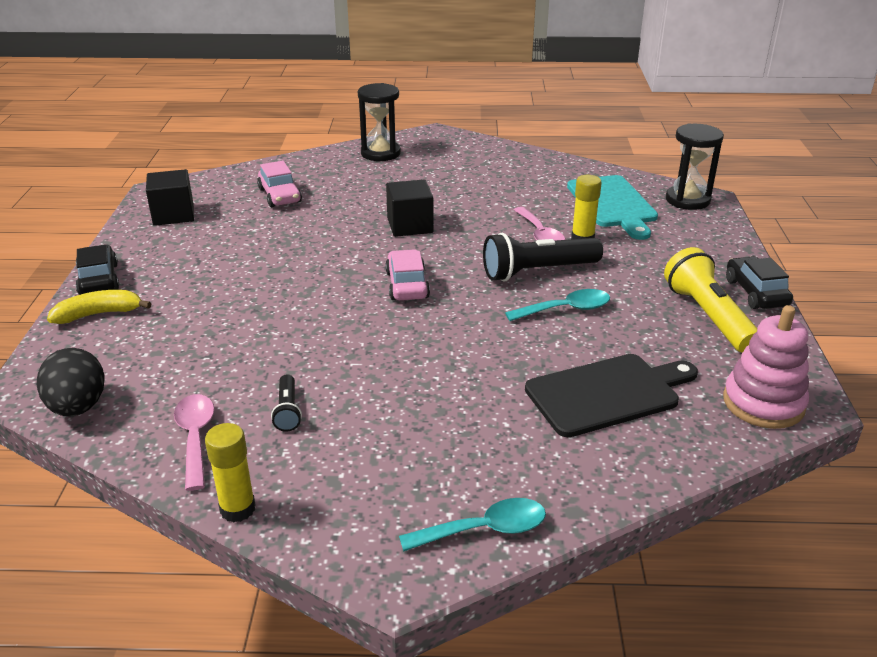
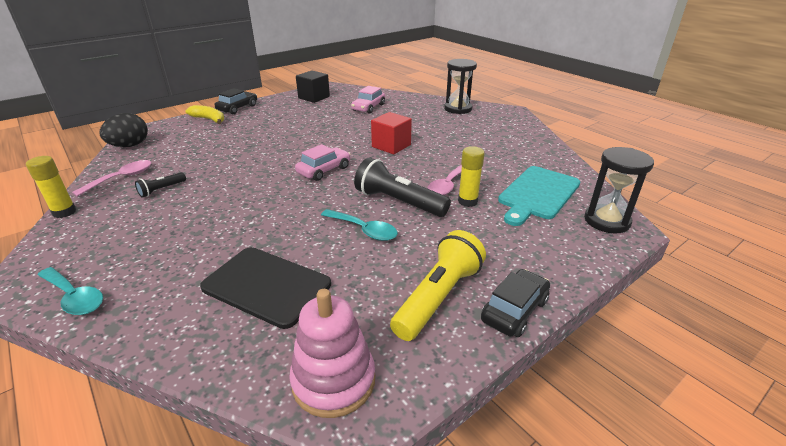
camera: 50 degrees right, 0 degrees up
black cube [386,179,434,237] -> red cube [371,112,412,154]

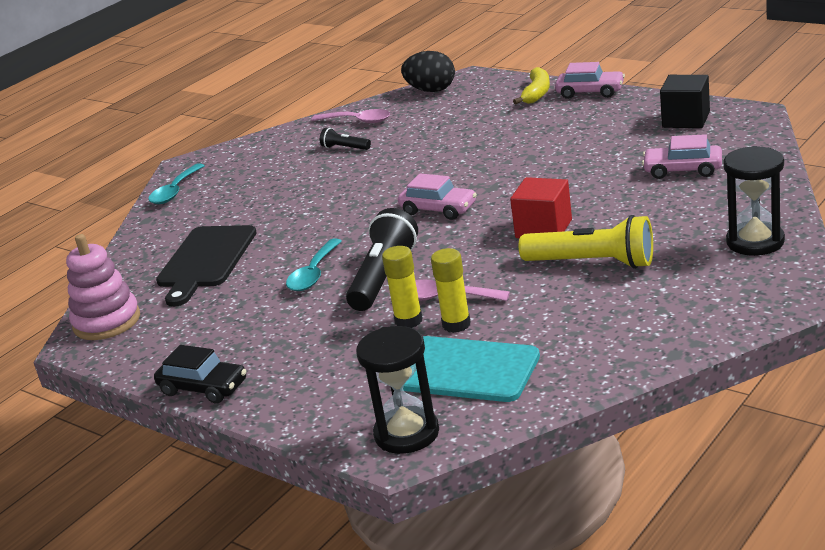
camera: 80 degrees right, 5 degrees down
yellow glue stick [26,156,76,218] -> yellow glue stick moved to [431,248,471,333]
black car [215,88,257,114] -> pink car [555,62,625,99]
yellow flashlight [390,230,486,341] -> yellow flashlight moved to [519,215,653,269]

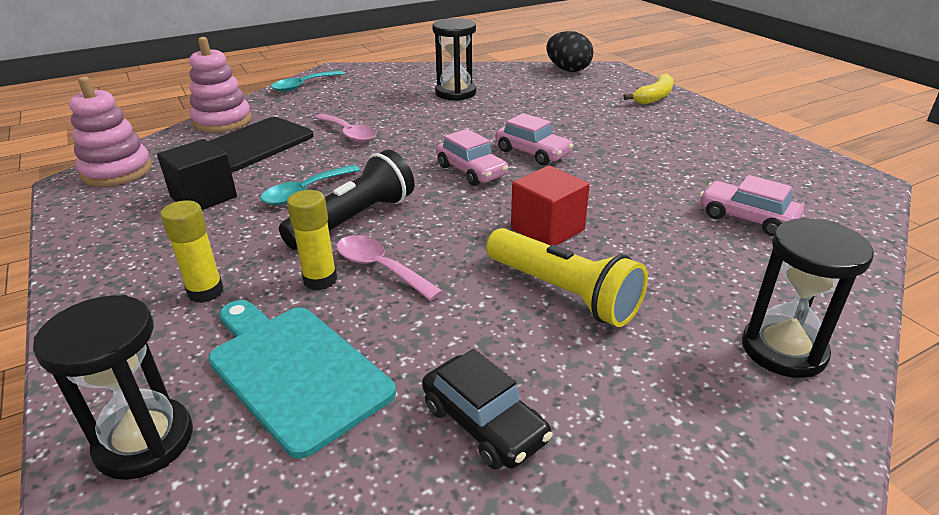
camera: 20 degrees right, 5 degrees up
black car [154,345,247,404] -> black car moved to [422,349,553,470]
pink spoon [312,109,390,123] -> pink spoon moved to [314,114,376,142]
black flashlight [320,128,371,150] -> black hourglass [432,18,476,101]
yellow glue stick [431,248,471,333] -> yellow glue stick moved to [160,200,224,303]
pink car [555,62,625,99] -> pink car moved to [495,113,574,165]
black cube [660,75,710,128] -> black cube moved to [157,139,237,210]
none -> pink stacking toy [189,37,252,132]

